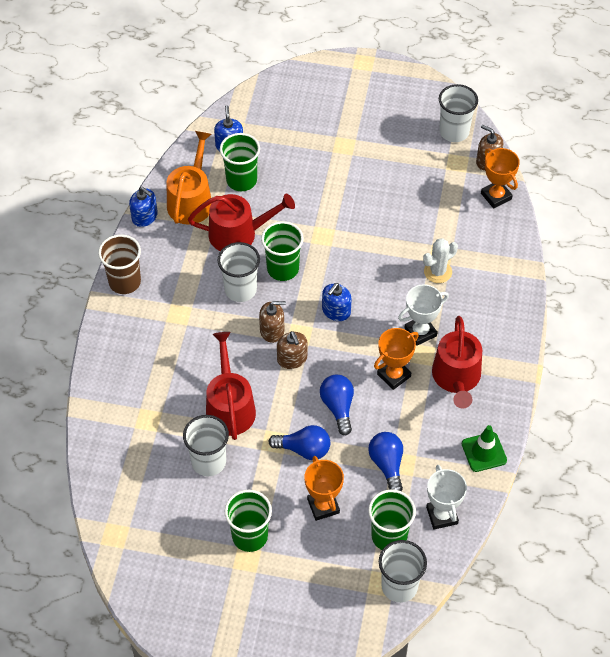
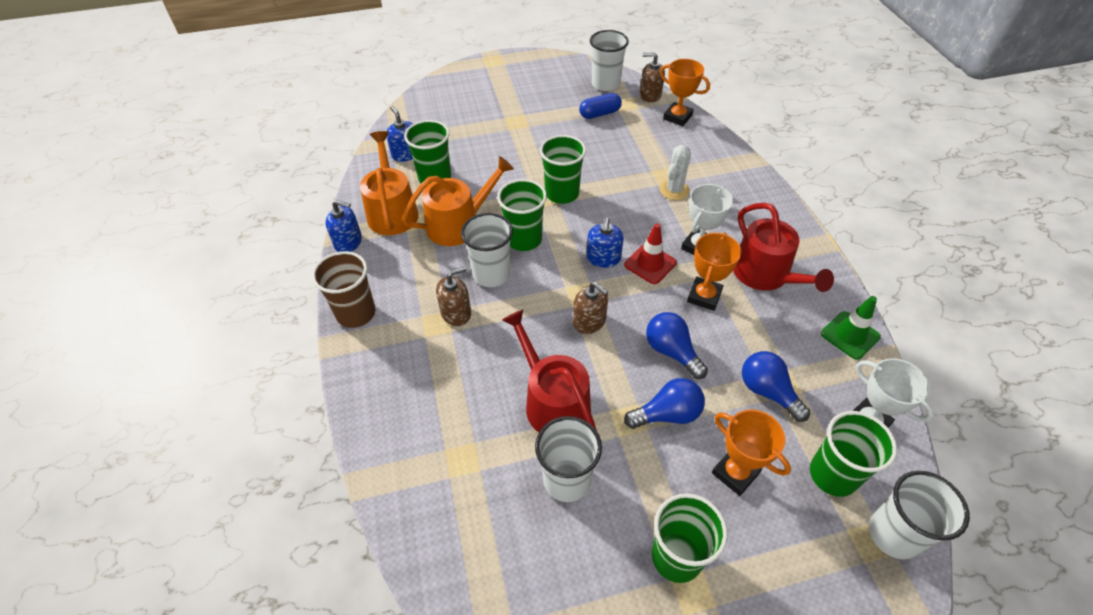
camera: 25 degrees left, 5 degrees down
red watering can [188,194,295,251] -> orange watering can [402,156,514,246]
brown soap dispenser [259,301,286,343] -> brown soap dispenser moved to [436,267,471,326]
none -> green cup [540,135,586,204]
none -> blue capsule [579,93,622,119]
none -> red traffic cone [624,223,677,284]

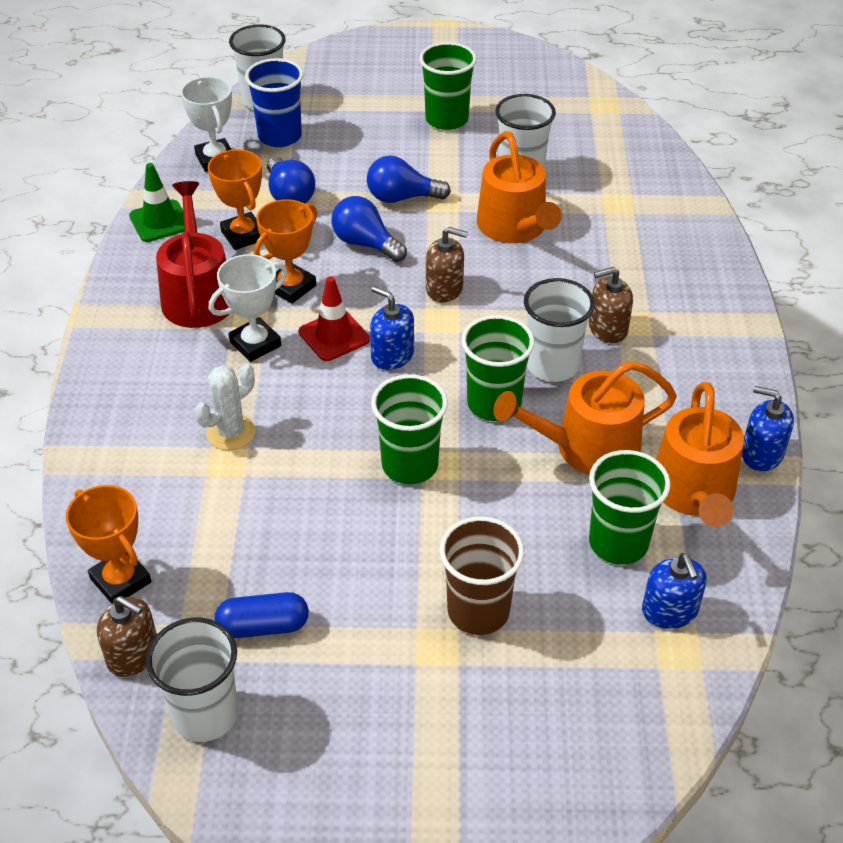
camera: 165 degrees left, 5 degrees down
brown cup [312,251,376,328] -> brown cup moved to [440,516,524,635]
red watering can [502,310,597,432] -> orange watering can [477,131,562,243]
brown soap dispenser [573,282,608,334] -> brown soap dispenser turned 135 degrees clockwise [426,227,468,303]
blue soap dispenser [587,218,624,268] -> blue soap dispenser turned 75 degrees counterclockwise [370,286,414,370]
blue light bulb [646,312,708,379] -> blue light bulb turned 150 degrees clockwise [331,196,407,262]
orange trophy [712,410,791,496] -> orange trophy moved to [208,149,262,250]
green cup [810,411,897,497] -> blue cup [245,58,303,147]

